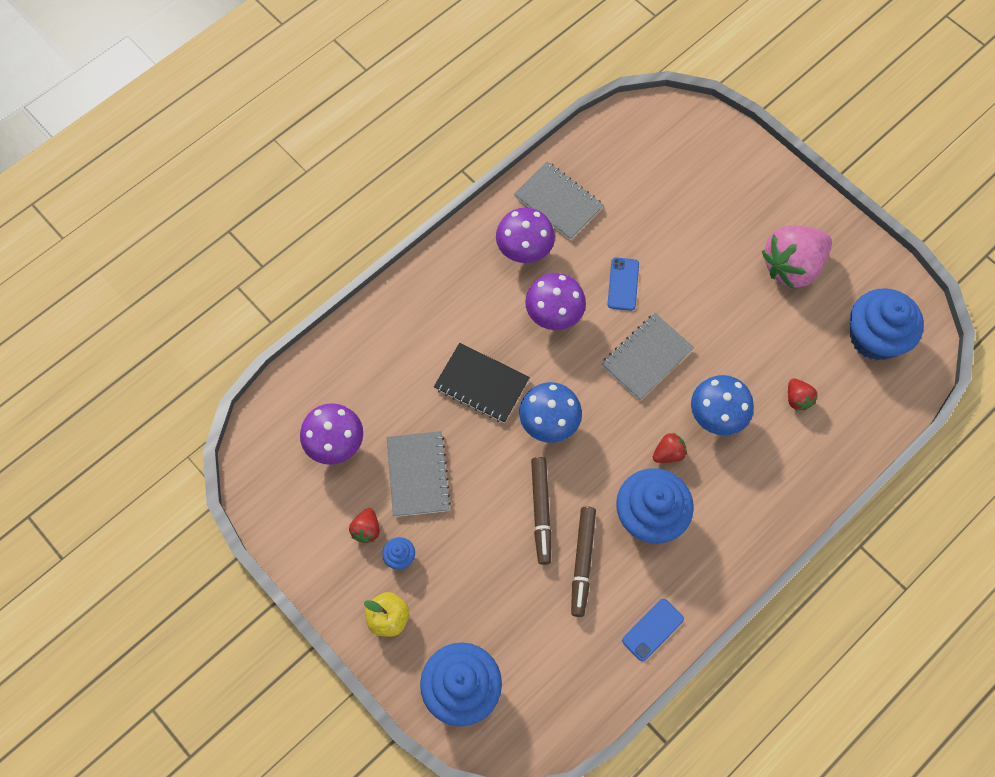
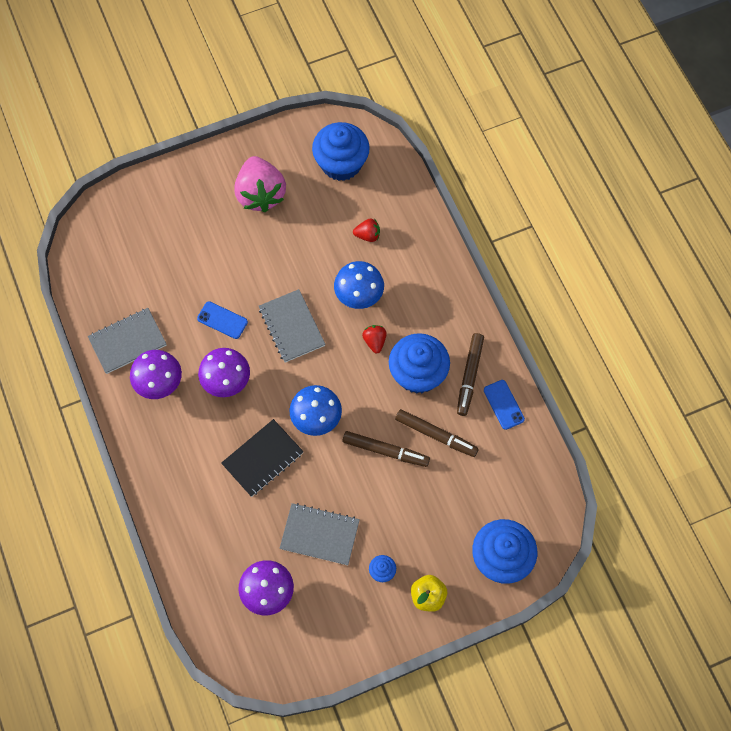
camera: 70 degrees left, 0 degrees up
red strawberry [349,508,380,543] -> none
none -> brown marker [457,333,484,416]

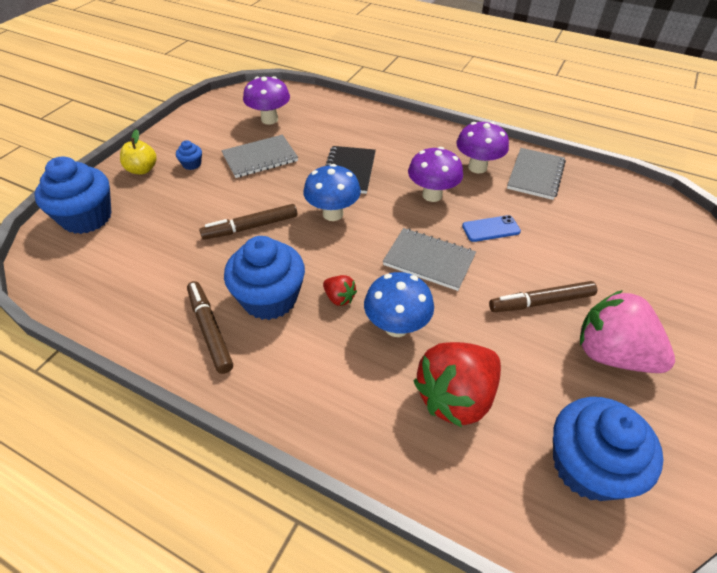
camera: 140 degrees right, 20 degrees down
red strawberry [353,219,380,242] -> red strawberry [413,342,501,428], size x2.21
brown marker [395,409,479,457] -> brown marker moved to [489,281,597,312]
blue phone [484,380,525,430] -> none

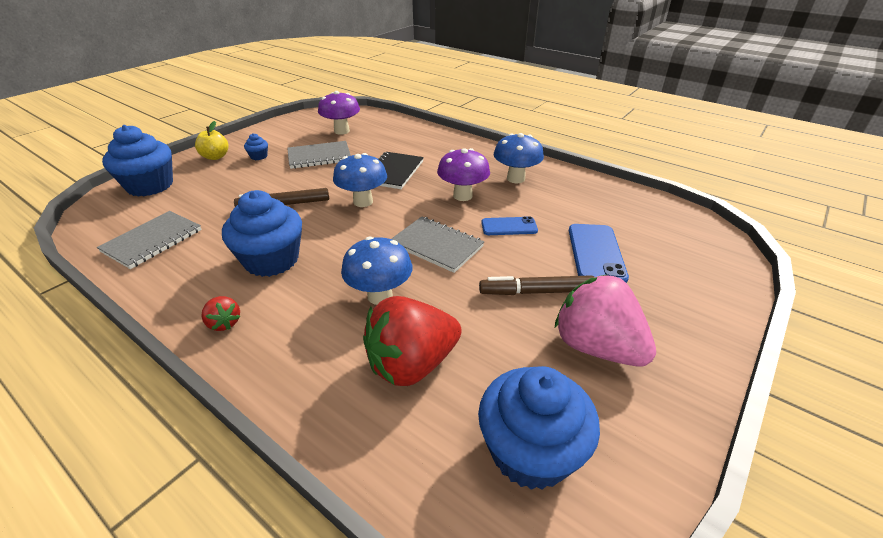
camera: 10 degrees right, 10 degrees down
brown marker [187,281,233,374] -> none
red strawberry [323,275,357,306] -> red strawberry moved to [201,296,240,331]
purple mushroom [456,122,509,174] -> blue mushroom [494,133,544,183]
grey notebook [507,148,566,200] -> grey notebook moved to [97,211,202,269]
none -> blue phone [569,224,629,283]

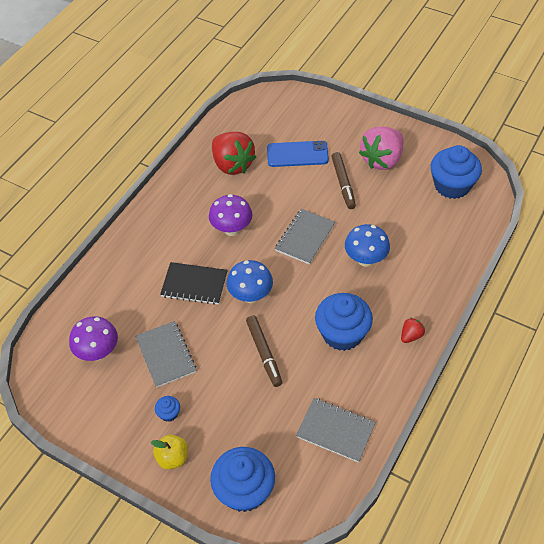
camera: 95 degrees left, 15 degrees up
red strawberry [363,296,462,386] -> red strawberry moved to [212,132,256,175]
blue phone [481,216,538,235] -> none
blue mushroom [494,133,544,183] -> none

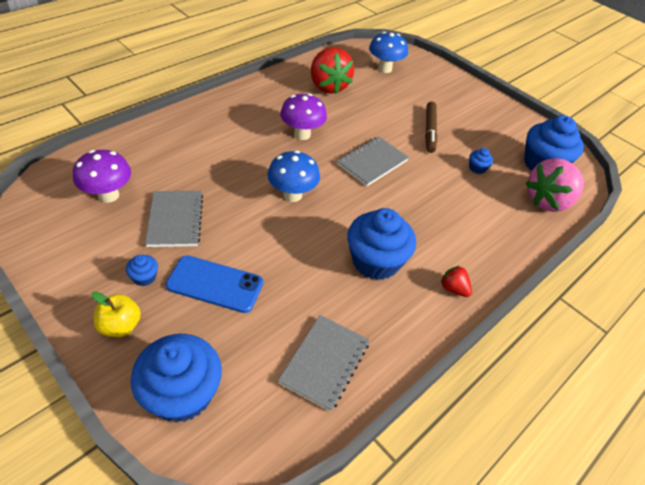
camera: 10 degrees right, 5 degrees down
black notebook [160,262,228,305] -> none
brown marker [246,315,282,387] -> none
blue phone [267,141,329,167] -> blue phone moved to [166,255,263,313]
grey notebook [296,398,376,463] -> grey notebook turned 75 degrees clockwise [278,315,370,412]
blue mushroom [345,224,390,267] -> blue mushroom moved to [369,32,408,73]
pink strawberry [359,127,404,170] -> pink strawberry moved to [525,158,584,212]
red strawberry [401,317,425,343] -> red strawberry turned 105 degrees counterclockwise [441,266,472,297]
none -> blue cupcake [469,148,493,174]

